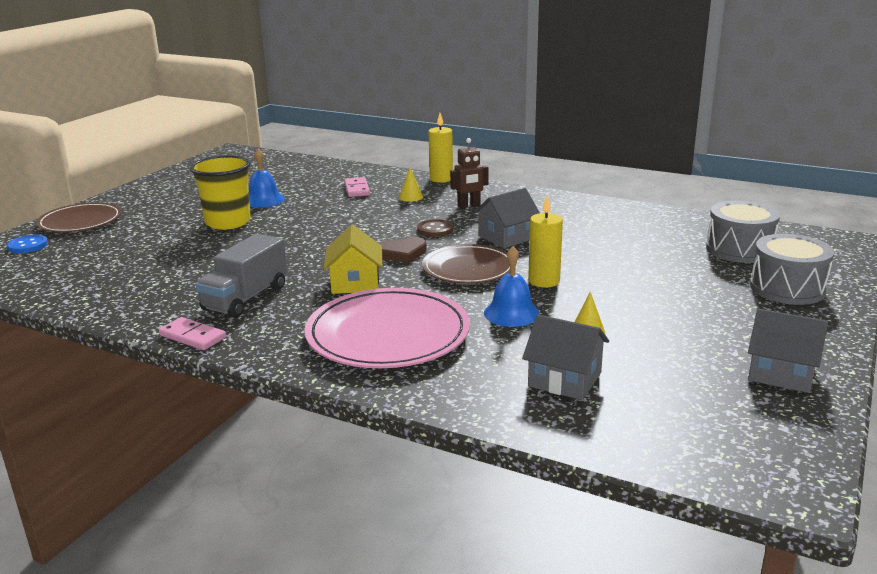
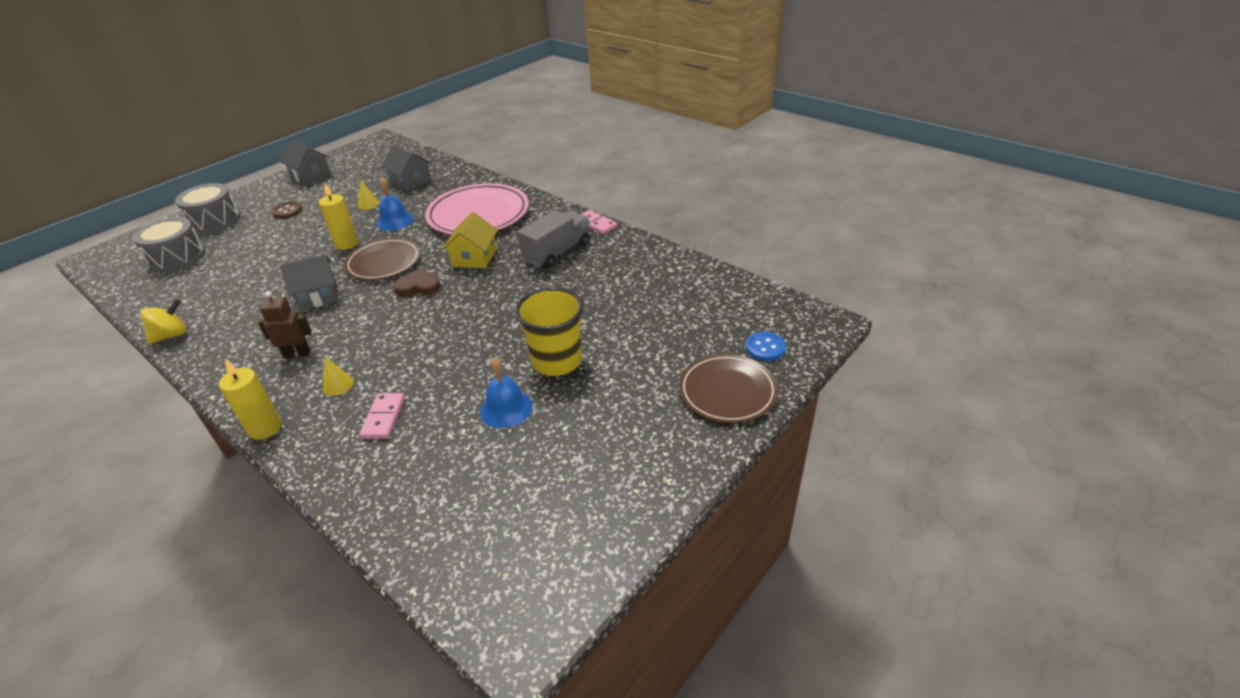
camera: 165 degrees left, 15 degrees up
brown button [417,219,453,237] -> brown button moved to [271,202,302,219]
none -> yellow spinning top [140,299,186,344]

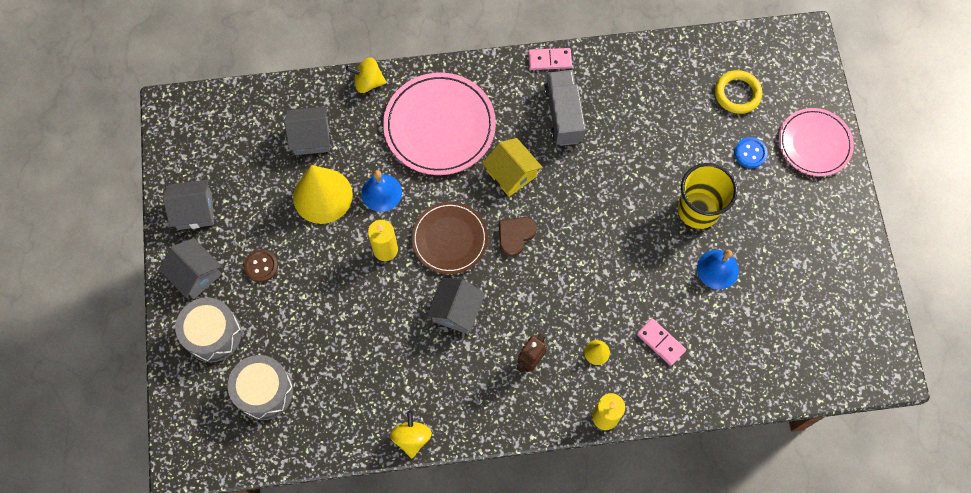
camera: 50 degrees left, 30 degrees up
yellow cone [358,180,379,210] -> yellow cone [293,165,353,224], size x2.43
brown plate [679,354,778,423] -> pink plate [779,108,854,176]
blue button [746,332,786,361] -> blue button moved to [734,137,768,168]
none -> grey house [159,238,221,299]
none -> yellow spinning top [346,57,386,93]
none -> yellow ring [715,70,762,114]

